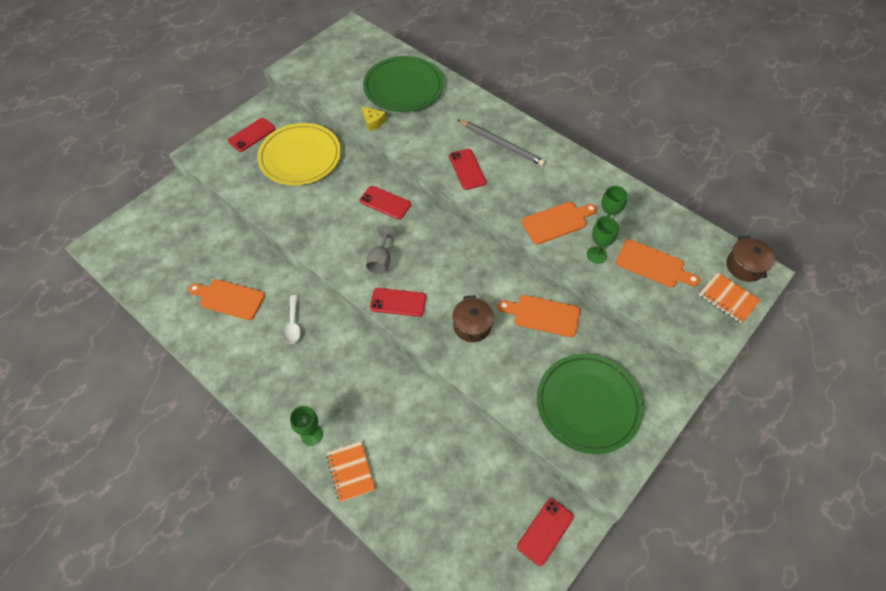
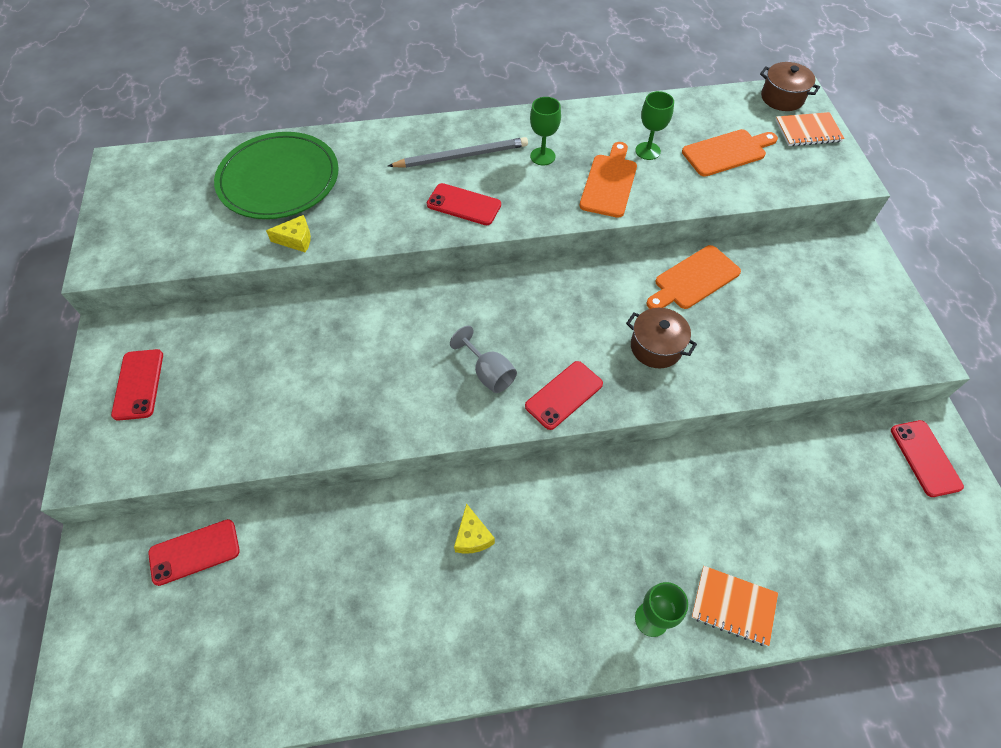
camera: 50 degrees left, 0 degrees up
orange cutting board [188,279,265,320] -> none
yellow plate [257,123,341,185] -> none
white spoon [284,295,301,344] -> yellow cheese [454,503,495,554]
red phone [360,186,411,220] -> red phone moved to [148,519,240,586]
green plate [537,354,643,454] -> none
green goblet [587,217,619,264] -> green goblet moved to [530,97,561,165]

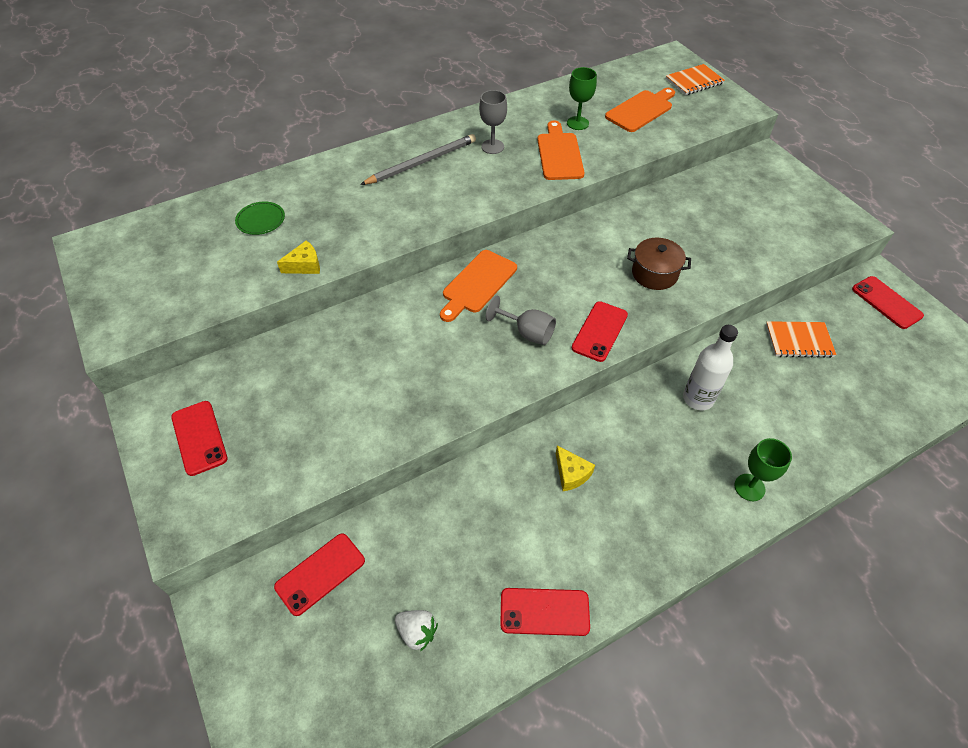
camera: 20 degrees left, 5 degrees down
green plate [214,132,339,219] -> green plate [235,201,285,235], size x0.41
red phone [427,183,501,225] -> red phone moved to [500,588,590,636]
green goblet [530,97,561,165] -> grey goblet [479,90,507,154]
orange cutting board [646,245,741,309] -> orange cutting board moved to [440,250,517,322]
orange notebook [691,566,778,646] -> orange notebook moved to [766,321,837,358]
brown pot [760,62,820,111] -> none
none -> white strawberry [395,610,438,651]
none -> white bottle [683,325,738,410]

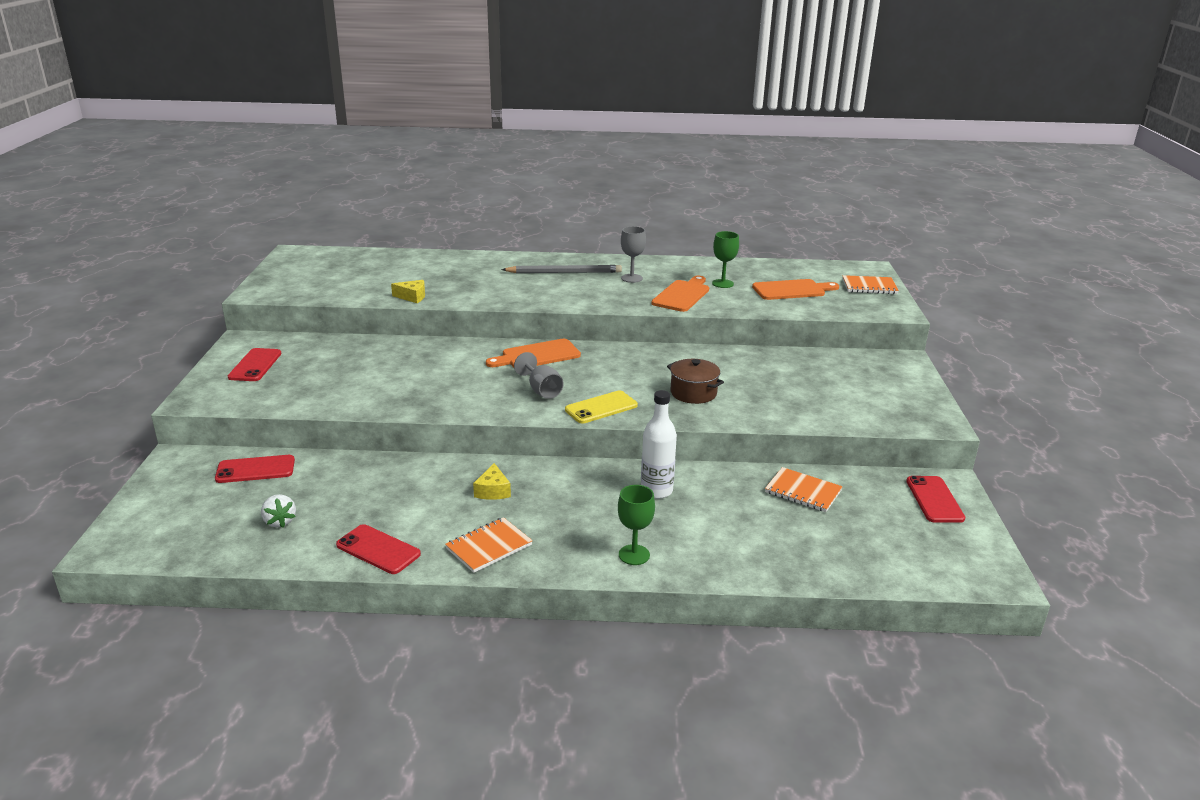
camera: 30 degrees right, 25 degrees down
green plate [235,201,285,235] -> none
red phone [572,301,628,362] -> yellow phone [565,391,638,423]
none -> orange notebook [445,517,533,573]

